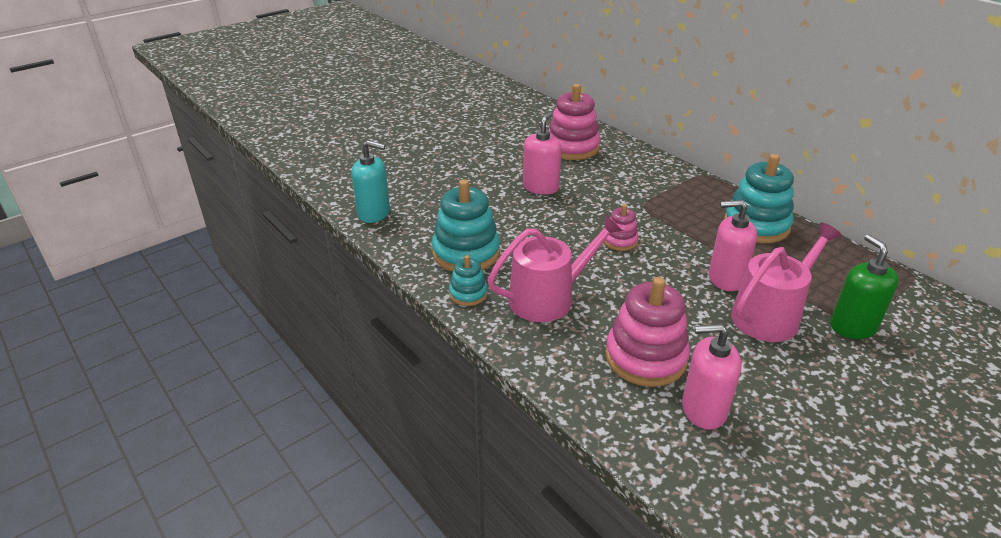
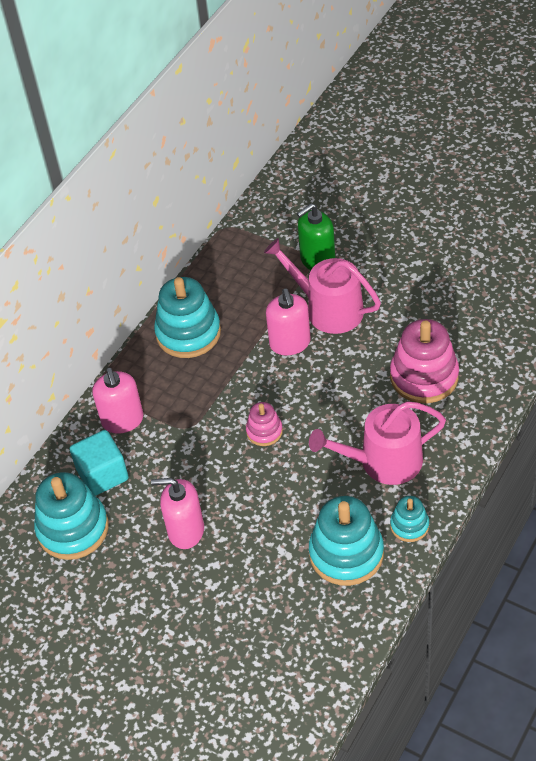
camera: 105 degrees left, 15 degrees up
turquoise soap dispenser [351,140,390,223] -> none
pink watering can [487,215,623,322] -> pink watering can turned 60 degrees counterclockwise [309,401,446,485]
pink stacking toy [548,84,600,160] -> turquoise stacking toy [34,472,109,560]
pink soap dispenser [682,324,742,430] -> pink soap dispenser moved to [92,368,144,434]
none -> turquoise cube [70,430,129,496]

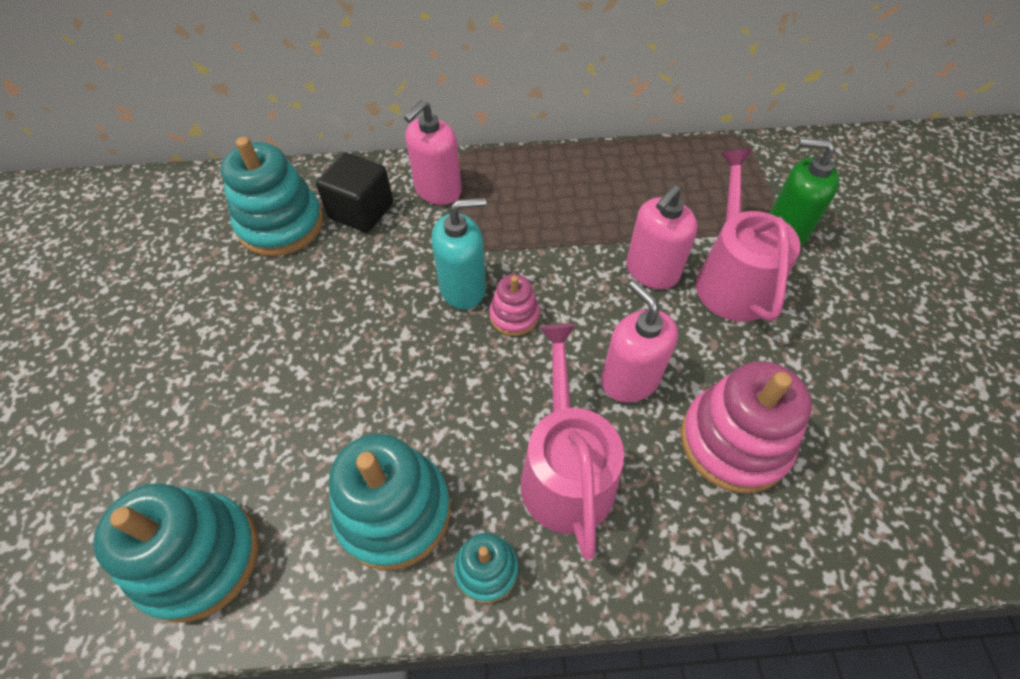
camera: 50 degrees right, 5 degrees up
turquoise cube [70,430,129,496] -> black cube [316,152,393,233]
pink soap dispenser [151,478,204,549] -> pink soap dispenser moved to [601,280,678,403]
turquoise stacking toy [154,277,221,358] -> turquoise stacking toy moved to [93,483,259,622]
pink watering can [309,401,446,485] -> pink watering can turned 45 degrees clockwise [521,324,624,560]
none -> turquoise soap dispenser [431,197,486,309]

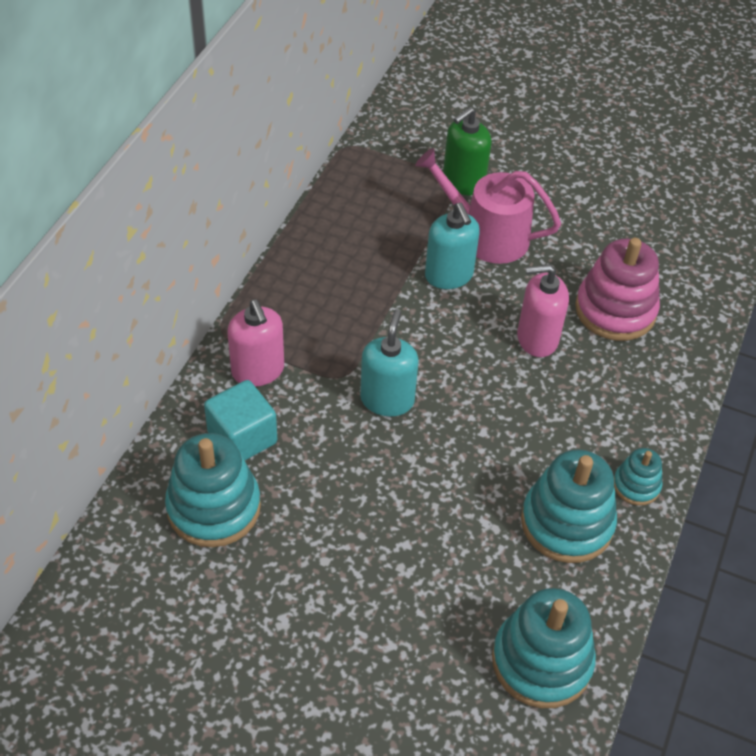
camera: 65 degrees left, 5 degrees down
black cube [316,152,393,233] -> turquoise cube [204,380,277,460]
pink stacking toy [489,274,539,336] -> none
pink watering can [521,324,624,560] -> none
pink soap dispenser [626,185,698,289] -> turquoise soap dispenser [425,203,480,289]

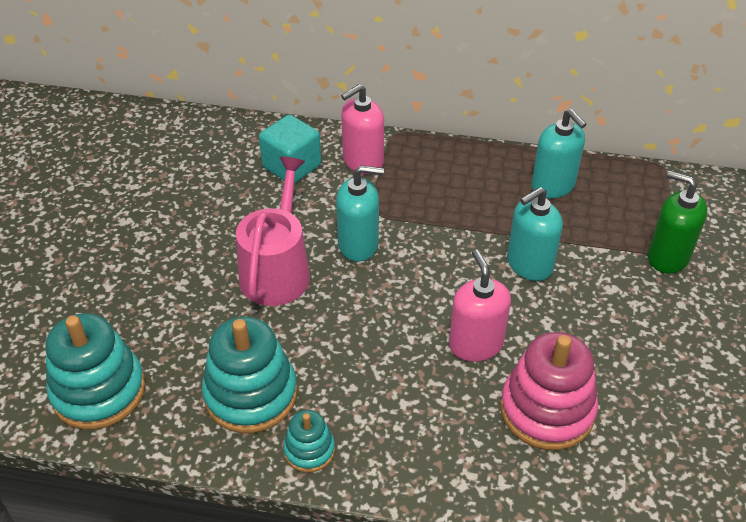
camera: 80 degrees right, 5 degrees down
turquoise stacking toy [165,433,261,547] -> none
pink watering can [415,148,561,264] -> pink watering can moved to [236,157,310,306]
none -> turquoise soap dispenser [531,109,586,198]

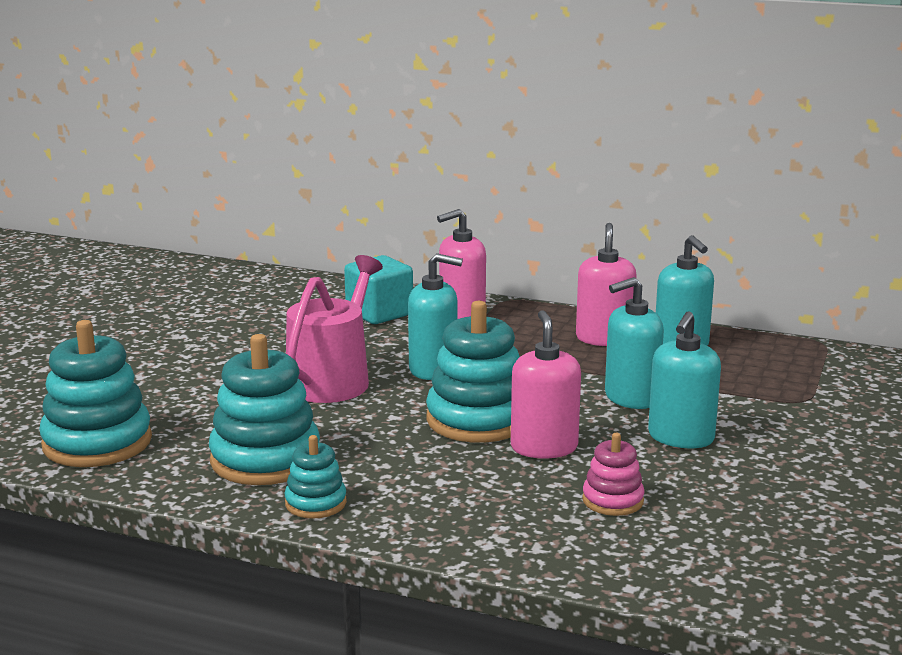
camera: 10 degrees right, 25 degrees down
pink stacking toy [500,332,598,450] -> pink stacking toy [582,433,645,516], size x0.53
green soap dispenser [648,171,707,274] -> none
none -> turquoise stacking toy [426,301,520,443]
none -> pink soap dispenser [576,223,637,346]
none -> turquoise soap dispenser [648,311,721,448]

